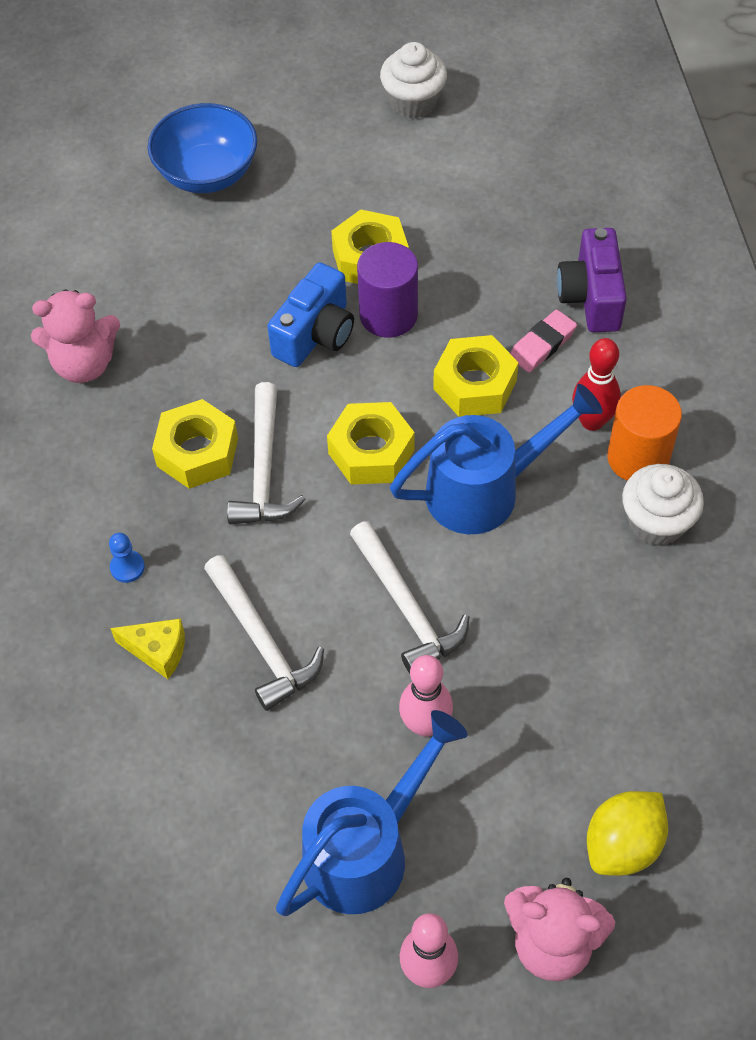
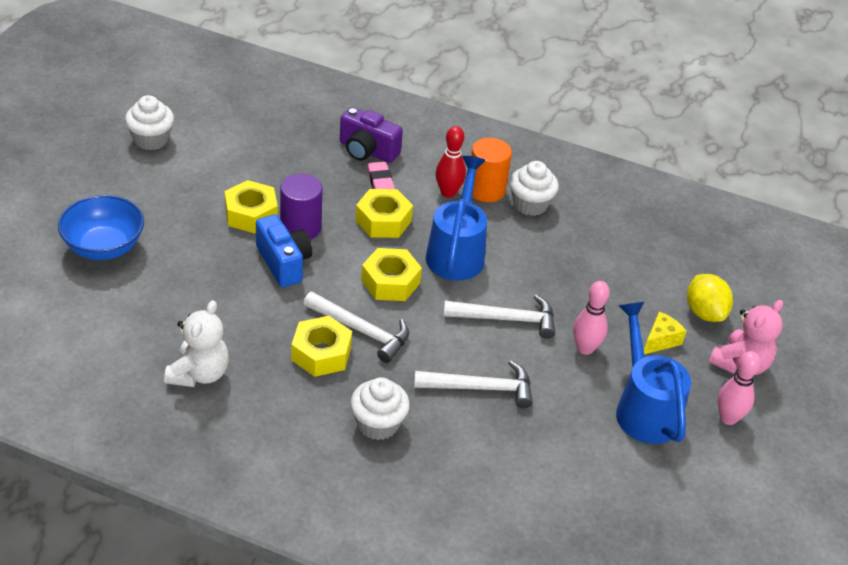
camera: 65 degrees left, 15 degrees down
pink teddy bear [31,290,120,383] -> white teddy bear [164,300,229,387]
blue pawn [109,533,145,583] -> white cupcake [350,377,410,440]
yellow cheese [110,618,185,679] -> yellow cheese moved to [644,312,686,354]

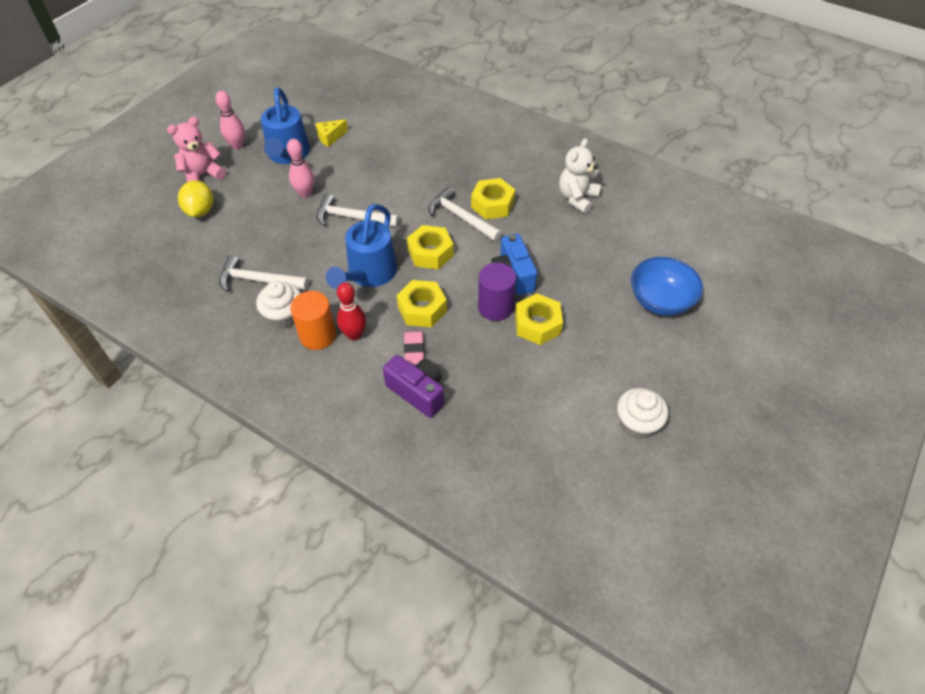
camera: 165 degrees left, 10 degrees up
white cupcake [350,377,410,440] -> none
white hammer [414,361,533,408] -> white hammer moved to [219,255,309,292]
yellow cheese [644,312,686,354] -> yellow cheese moved to [315,119,348,147]

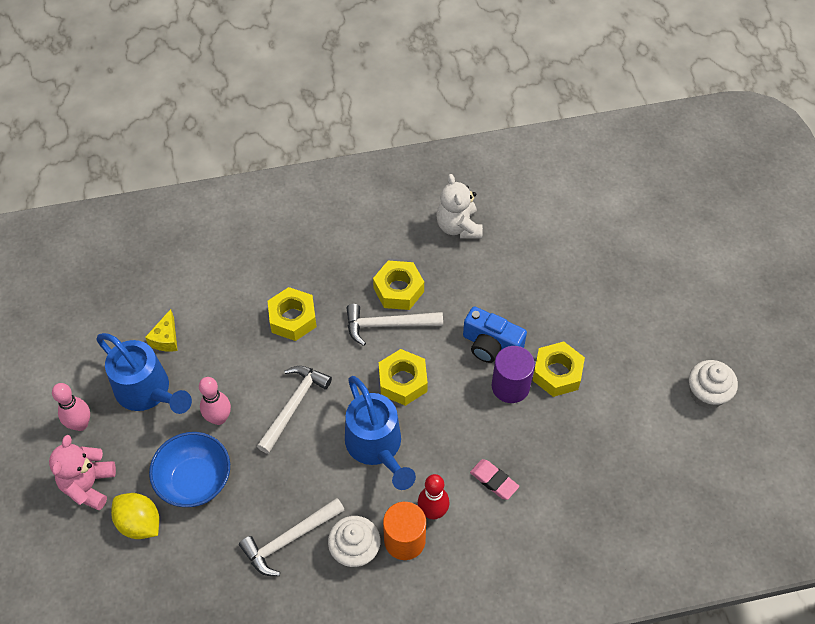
camera: 45 degrees left, 5 degrees up
white hammer [316,193,399,227] -> white hammer turned 150 degrees clockwise [257,366,332,454]
purple camera [383,355,444,418] -> none
yellow nut [396,280,447,327] -> yellow nut moved to [268,287,317,341]
blue bowl [631,257,703,316] -> blue bowl moved to [149,432,230,507]

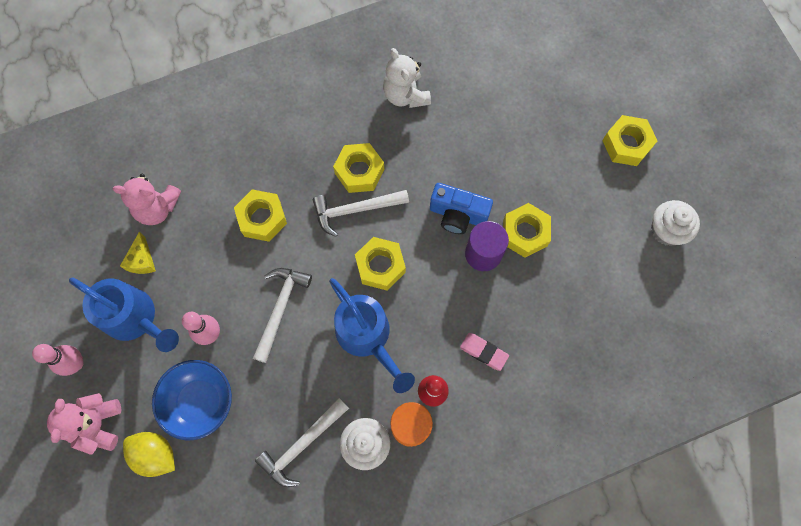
camera: 10 degrees left, 15 degrees up
none -> pink teddy bear [112,174,181,225]
none -> yellow nut [602,115,657,166]

